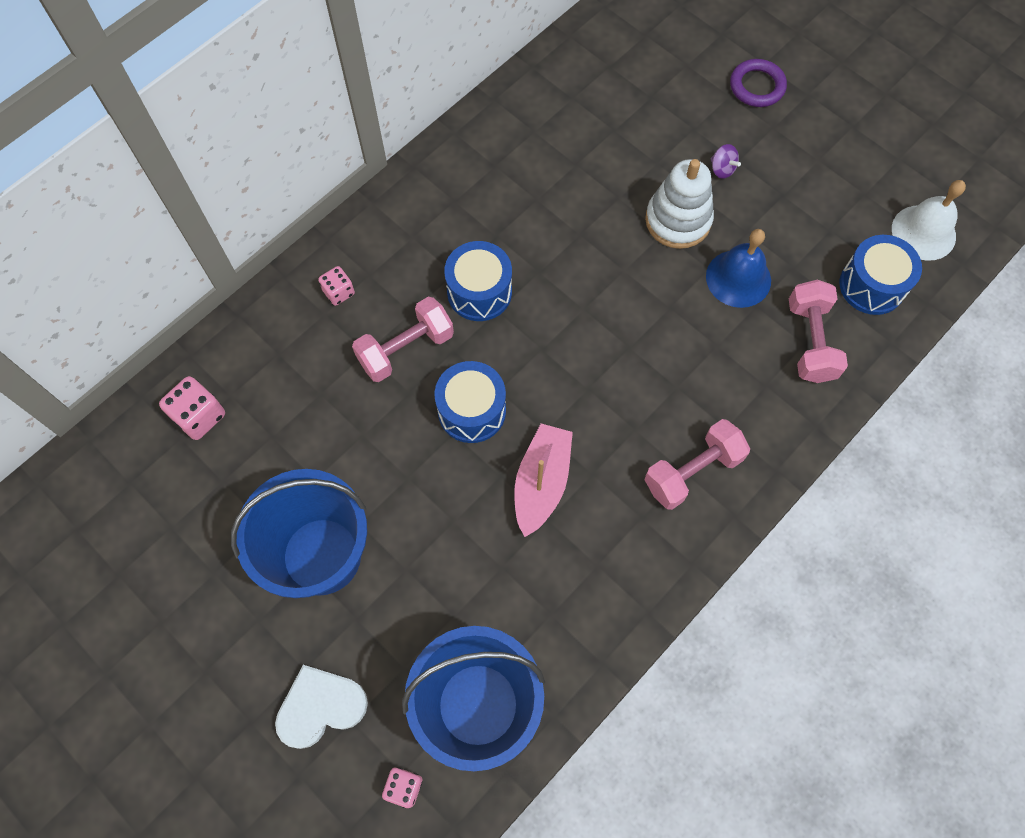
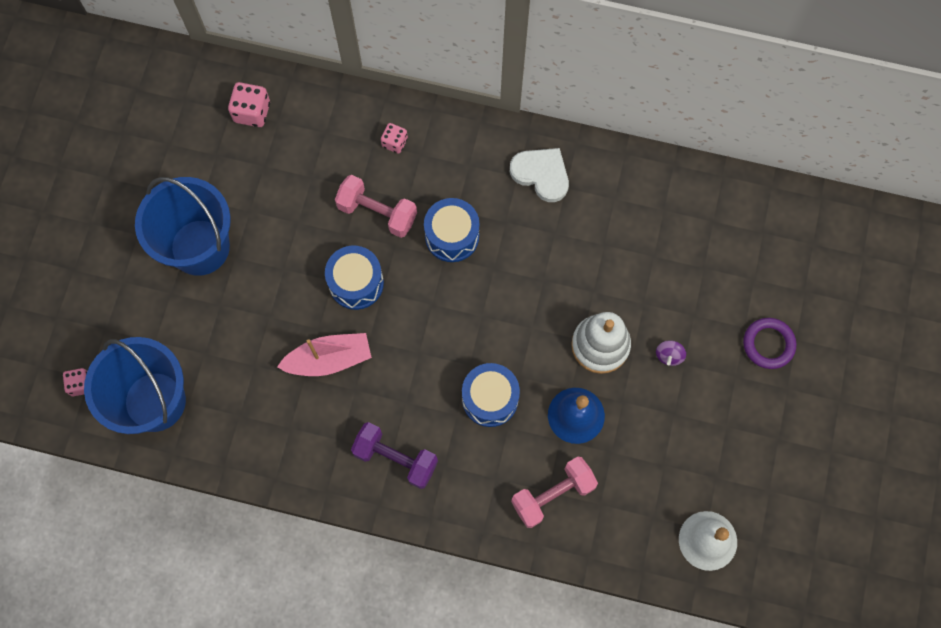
camera: 60 degrees right, 5 degrees up
white heart [275,665,368,749] -> white heart moved to [510,148,569,202]
pink dumbbell [644,419,750,510] -> purple dumbbell [351,422,438,489]
blue drum [839,235,922,315] -> blue drum moved to [462,363,520,427]

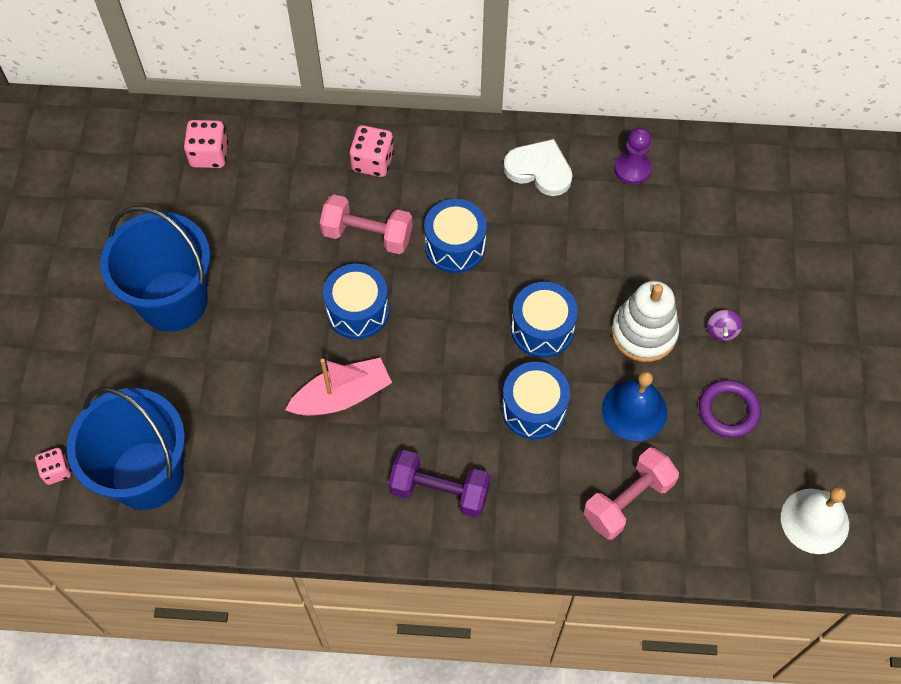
camera: 10 degrees left, 10 degrees down
pink dice [381,123,408,154] -> pink dice [350,125,394,177], size x1.56
purple ring [743,318,796,369] -> purple ring moved to [699,380,761,438]
none -> blue drum [511,282,578,358]
none -> purple pawn [614,128,652,185]

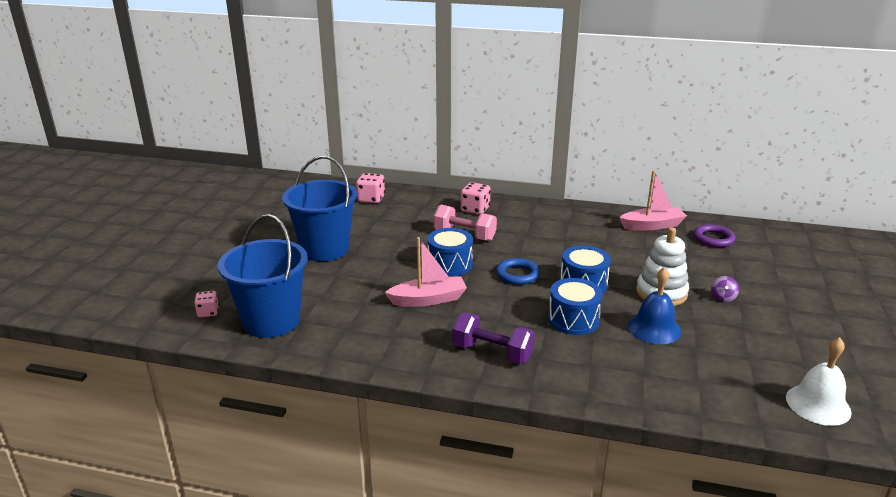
camera: 10 degrees right, 35 degrees down
blue drum [424,199,487,273] -> none
white heart [503,139,573,196] -> none
pink dumbbell [583,447,679,540] -> none
purple pawn [614,128,652,185] -> pink boat [619,171,687,230]
purple ring [699,380,761,438] -> purple ring moved to [694,224,736,247]
none -> blue ring [496,258,540,285]

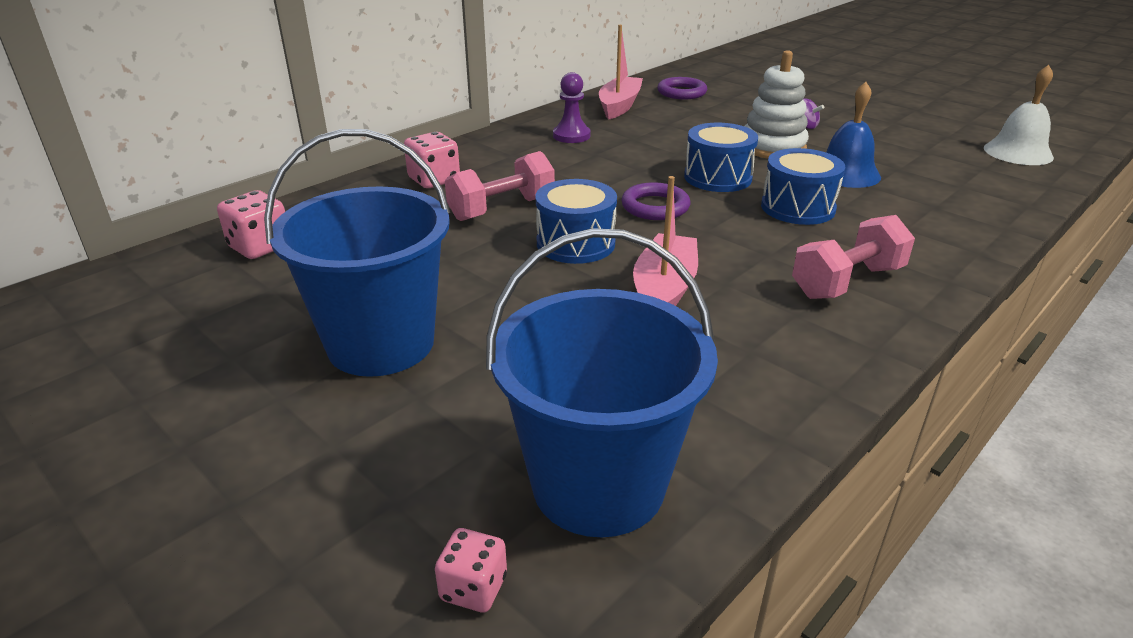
camera: 60 degrees left, 5 degrees up
purple dumbbell [452,313,535,364] -> pink dumbbell [792,215,915,299]
blue ring [496,258,540,285] -> purple ring [621,182,690,220]
none -> purple pawn [553,72,591,143]

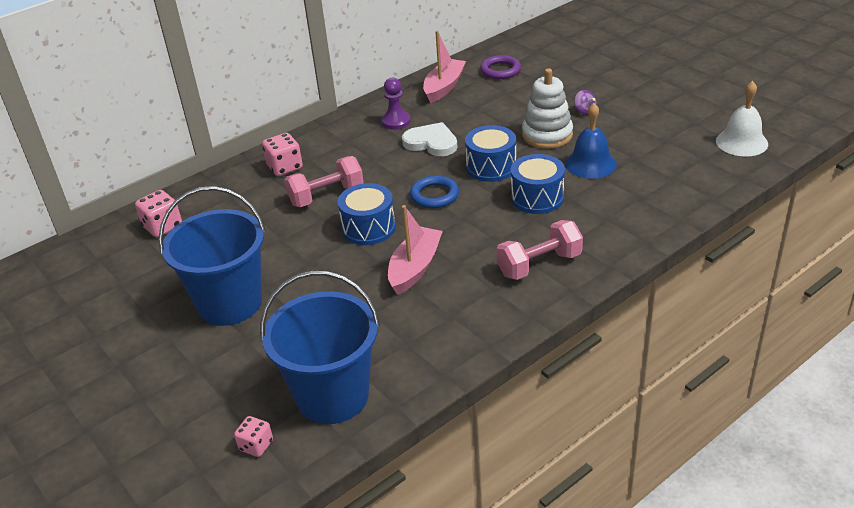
camera: 10 degrees right, 5 degrees up
purple ring [621,182,690,220] -> blue ring [410,175,459,208]
none -> white heart [402,122,458,156]

